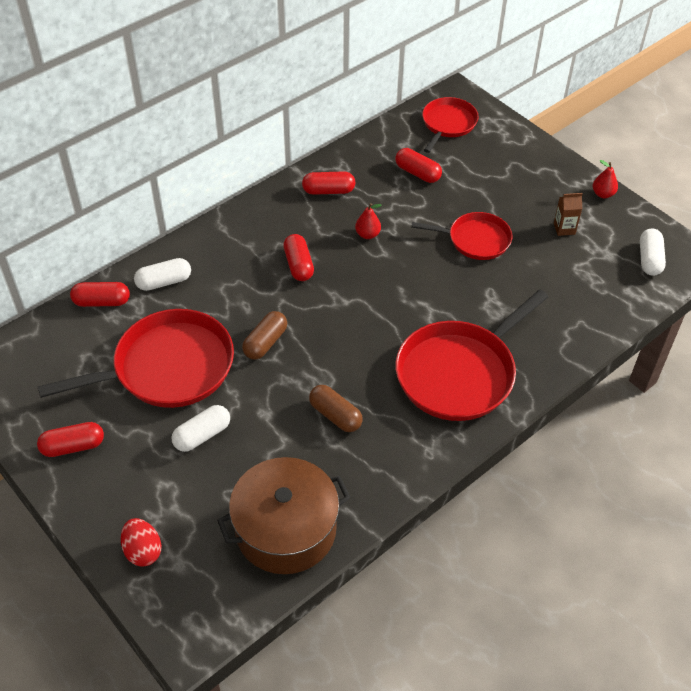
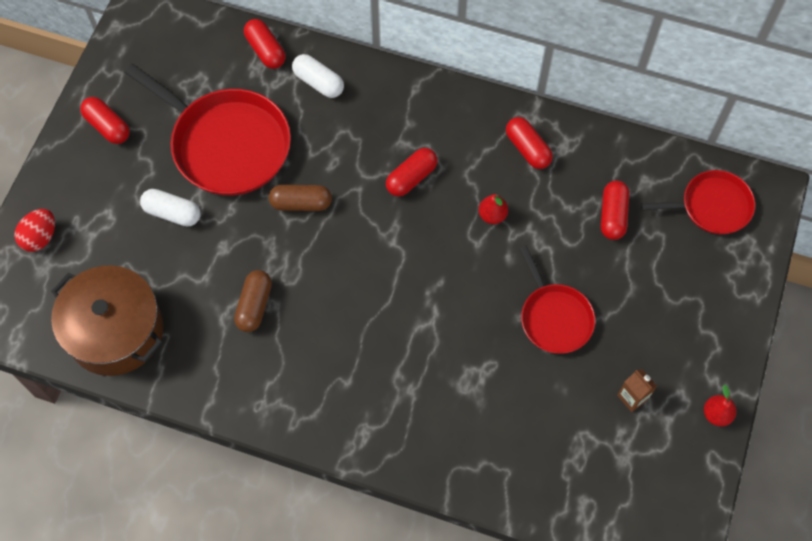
camera: 60 degrees right, 15 degrees up
red pan [396,289,548,421] -> none
white capsule [640,229,666,276] -> none

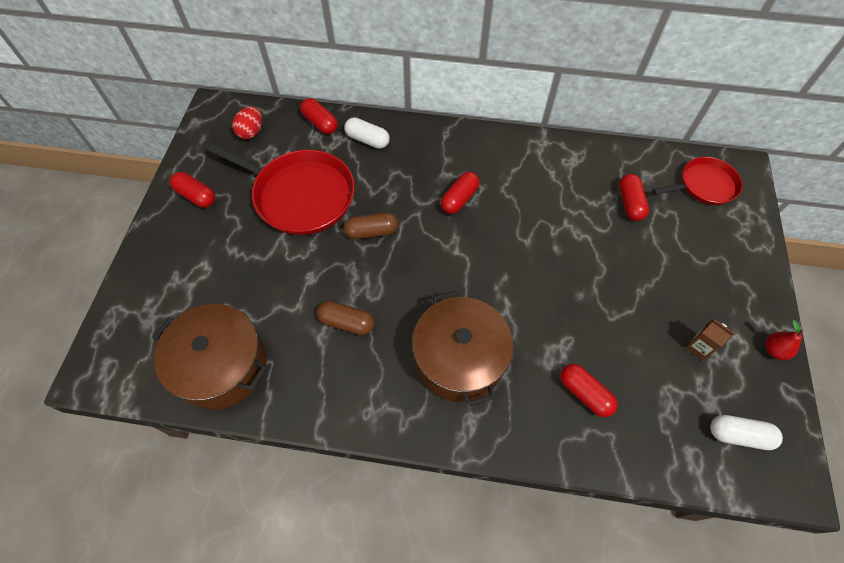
camera: 10 degrees left, 5 degrees down
red egg [14,209,55,252] -> red egg moved to [232,106,262,139]
white capsule [140,189,201,227] -> white capsule moved to [710,415,783,450]
brown capsule [234,270,272,332] -> brown capsule turned 75 degrees counterclockwise [317,301,375,335]
red pear [479,194,508,224] -> none
red capsule [506,117,553,169] -> red capsule moved to [560,364,618,417]
red pan [519,246,595,354] -> none
none -> brown pot [412,291,513,406]

